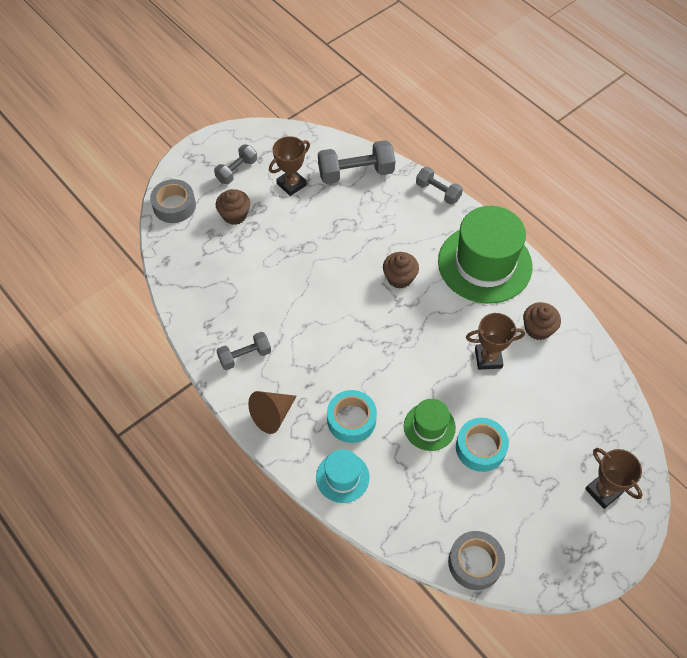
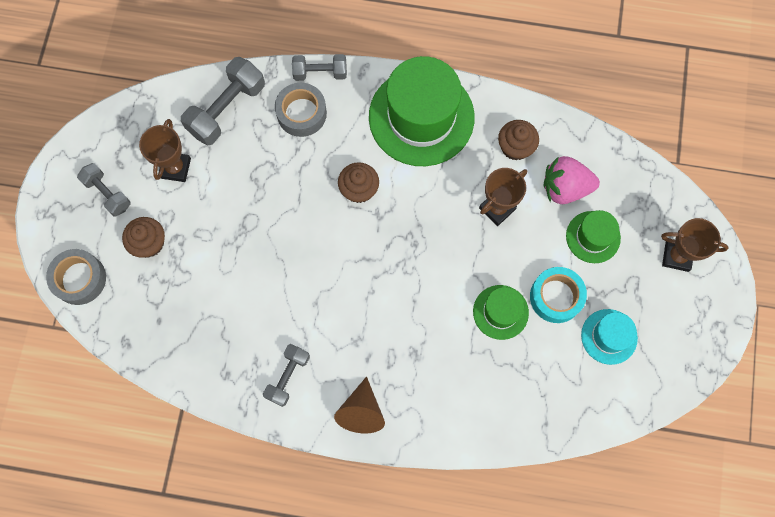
camera: 40 degrees left, 15 degrees up
grey dumbbell [214,144,257,184] -> grey dumbbell turned 45 degrees counterclockwise [77,163,131,217]
turquoise hat [316,449,370,503] -> turquoise hat moved to [581,309,638,365]
turquoise tape [327,390,377,443] -> none
grey tape [448,531,505,590] -> grey tape moved to [275,83,327,137]
none -> pink strawberry [544,156,600,204]
none -> green hat [566,210,621,263]

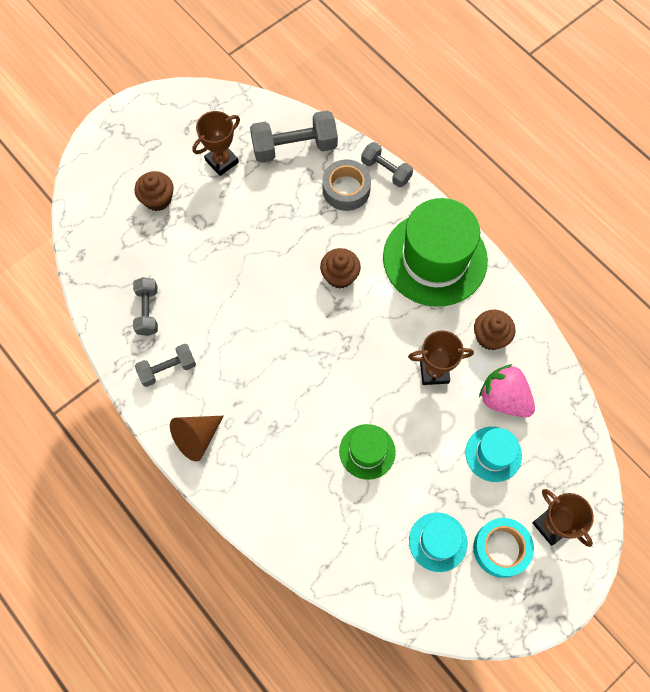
camera: 40 degrees right, 5 degrees down
grey tape [46,249,106,305] -> none
grey dumbbell [77,163,131,217] -> grey dumbbell moved to [133,277,158,336]
turquoise tape [530,267,587,323] -> turquoise tape moved to [473,518,534,578]
green hat [566,210,621,263] -> turquoise hat [465,427,522,482]

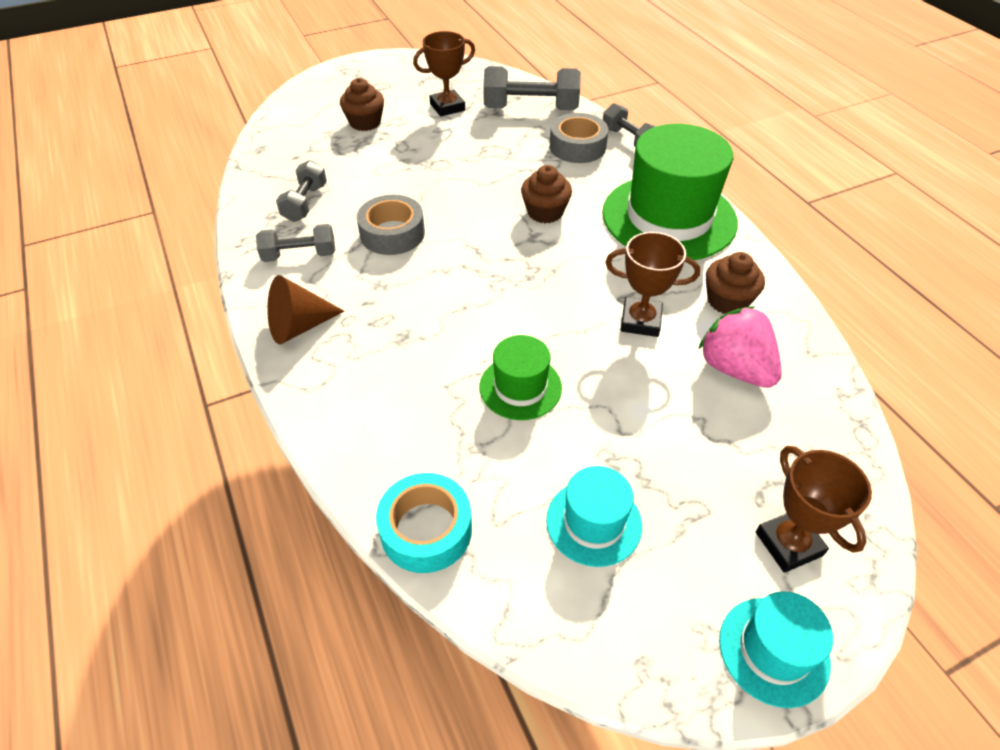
camera: 15 degrees right, 20 degrees down
turquoise hat [465,427,522,482] -> turquoise hat moved to [719,591,833,708]
turquoise tape [473,518,534,578] -> turquoise tape moved to [376,473,472,573]
none -> grey tape [357,195,425,255]

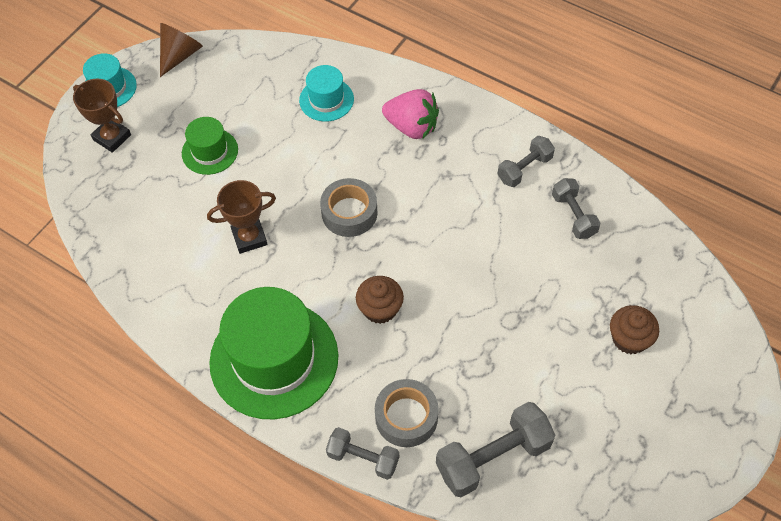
camera: 150 degrees right, 10 degrees up
brown cone [267,275,344,344] -> brown cone moved to [160,23,203,77]
grey tape [357,195,425,255] -> grey tape moved to [320,178,378,237]
turquoise tape [376,473,472,573] -> none
brown trophy [413,31,475,116] -> none
green hat [480,335,562,420] -> green hat moved to [182,117,238,175]
turquoise hat [546,466,642,567] -> turquoise hat moved to [299,65,354,121]
pink strawberry [699,306,782,388] -> pink strawberry moved to [382,89,439,139]
brown cupcake [706,252,765,314] -> none

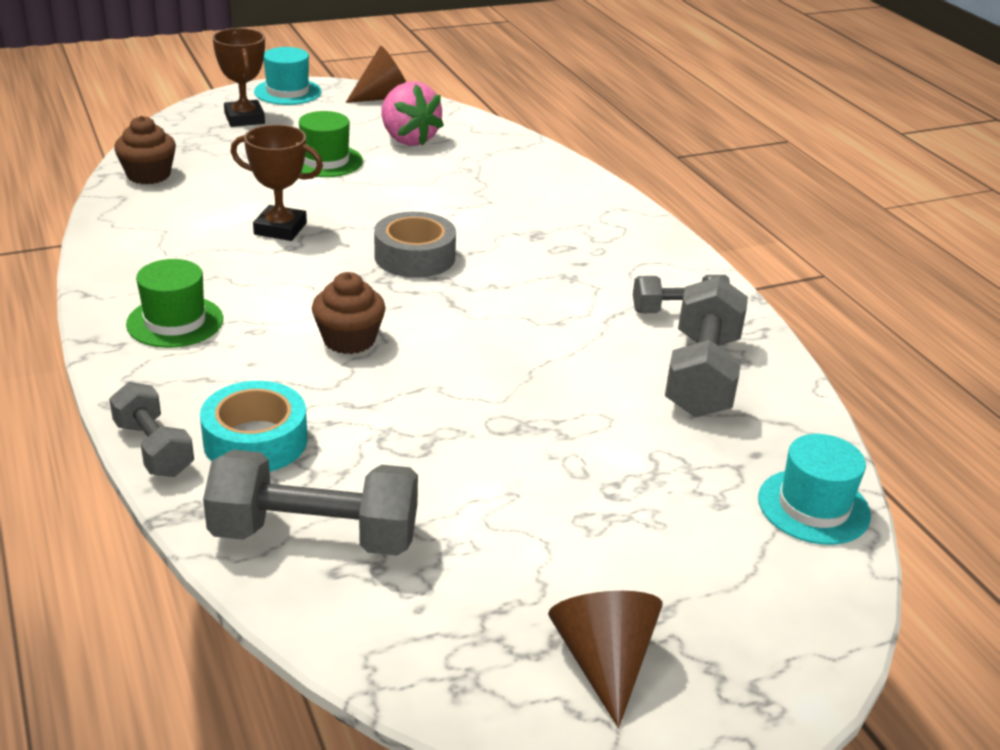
camera: 30 degrees right, 25 degrees down
green hat [209,287,338,419] -> green hat [126,259,223,348], size x0.50
turquoise hat [299,65,354,121] -> turquoise hat moved to [758,434,871,545]
grey tape [375,379,439,447] -> turquoise tape [200,381,307,472]
pink strawberry [382,89,439,139] -> pink strawberry moved to [381,81,444,146]
grey dumbbell [552,178,600,239] -> grey dumbbell [665,276,748,417], size x1.63
brown cupcake [610,305,659,354] -> brown cupcake moved to [114,116,176,184]
none -> brown cone [548,591,663,728]

